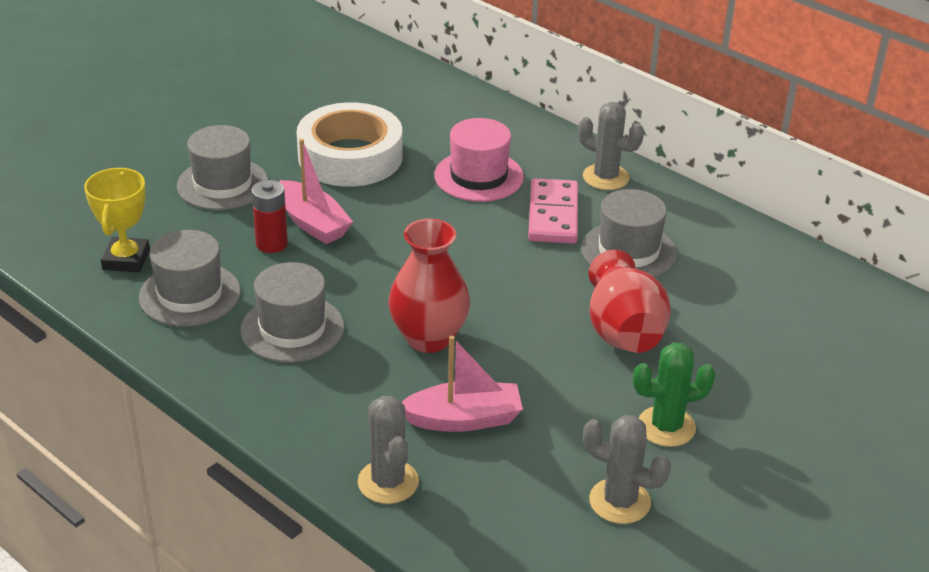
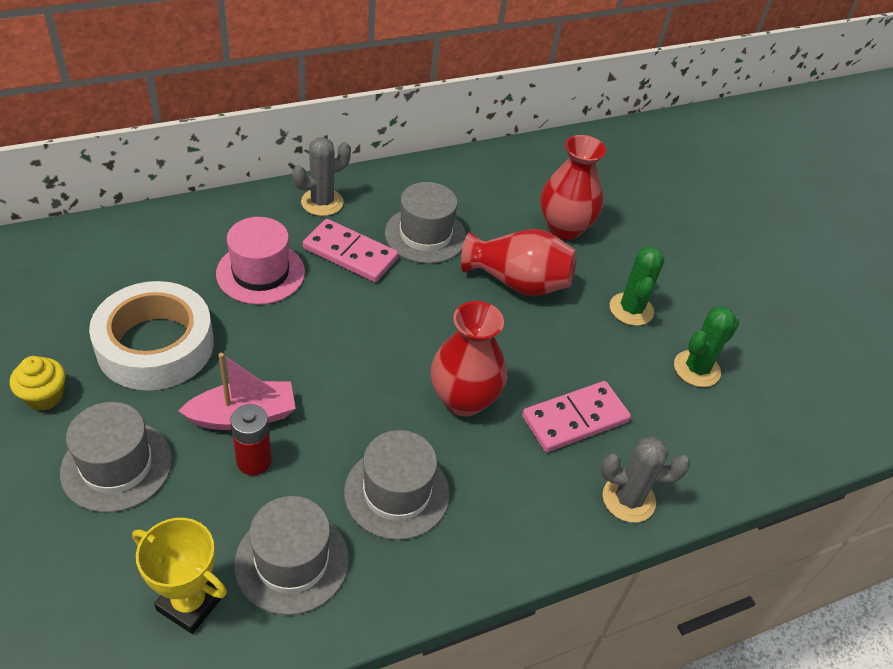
camera: 70 degrees left, 10 degrees up
pink boat [401,336,523,432] -> pink domino [522,381,631,452]
grey cactus [583,415,671,524] -> green cactus [674,306,739,387]
none -> yellow cupcake [10,356,66,411]
none -> red vase [540,135,606,240]

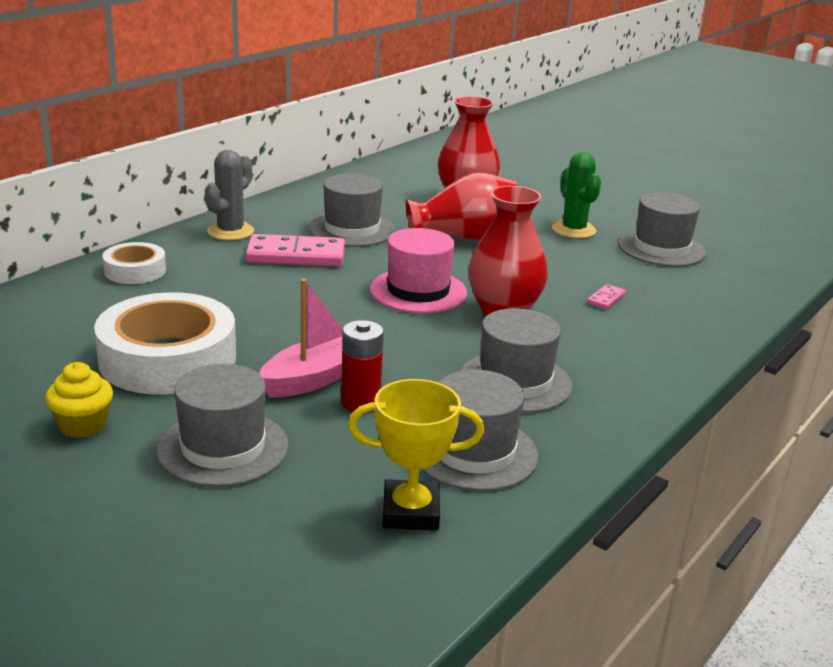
camera: 25 degrees left, 20 degrees down
pink hat [216,217,305,305] -> pink hat moved to [370,228,467,313]
pink domino [522,381,631,452] -> pink domino [587,284,626,309], size x0.45
grey cactus [601,436,690,523] -> none
green cactus [674,306,739,387] -> grey hat [618,192,706,267]
none -> white tape [102,242,166,284]

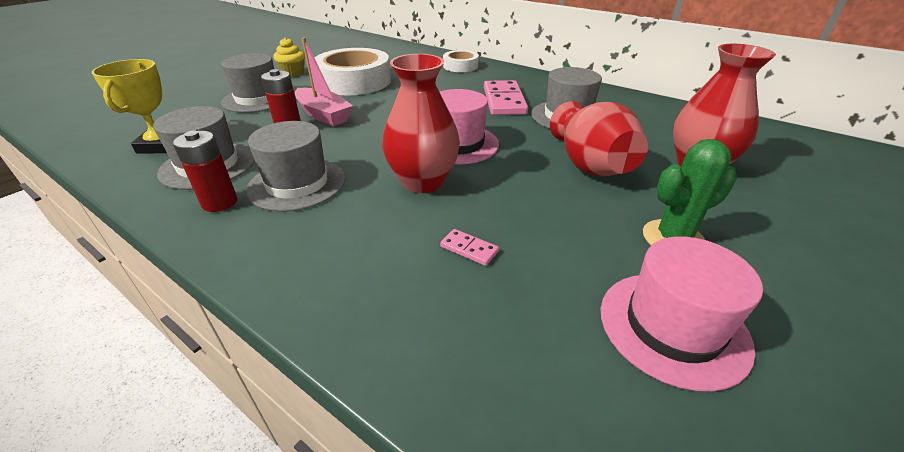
camera: 90 degrees right, 10 degrees up
grey cactus [205,150,254,240] -> none
grey hat [618,192,706,267] -> pink hat [601,236,763,392]
none -> red battery [173,131,237,212]

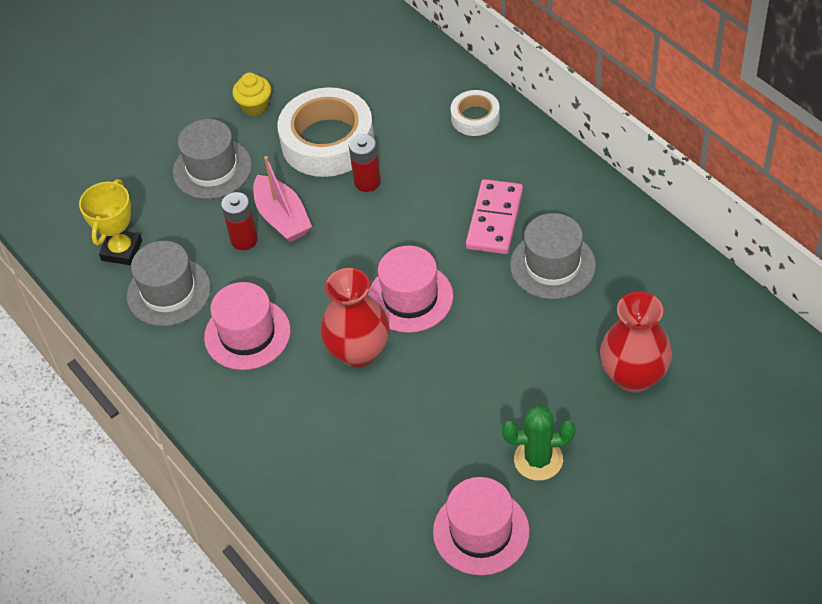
camera: 20 degrees right, 15 degrees up
red battery [173,131,237,212] -> red battery moved to [349,134,381,192]
grey hat [246,121,346,212] -> pink hat [204,282,291,370]
pink domino [440,229,499,266] -> none
red vase [550,101,648,176] -> none

